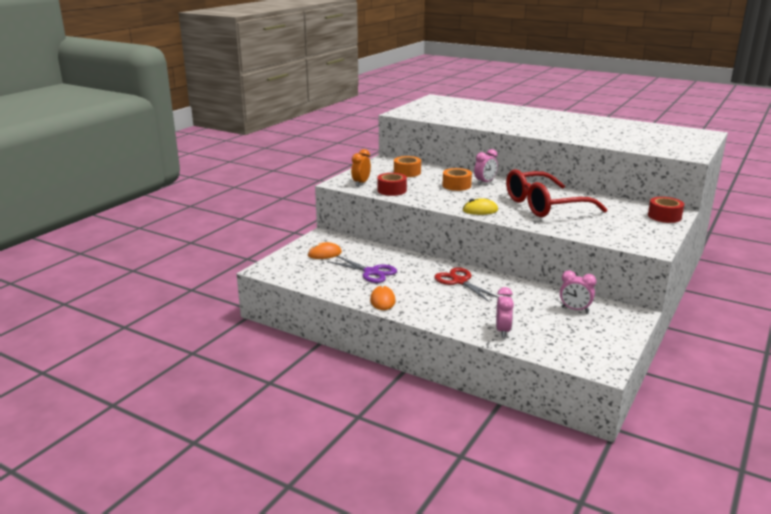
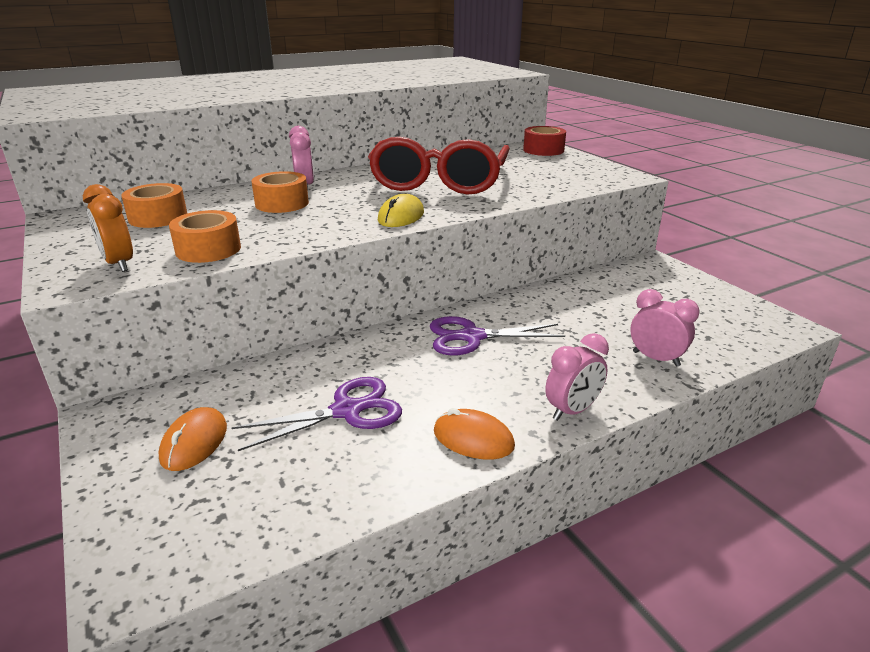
camera: 60 degrees left, 5 degrees up
red tape [377,173,407,196] -> orange tape [169,210,241,263]
red scissors [434,267,498,302] -> purple scissors [430,316,565,356]
pink clock [560,270,596,312] -> pink clock moved to [545,333,609,421]

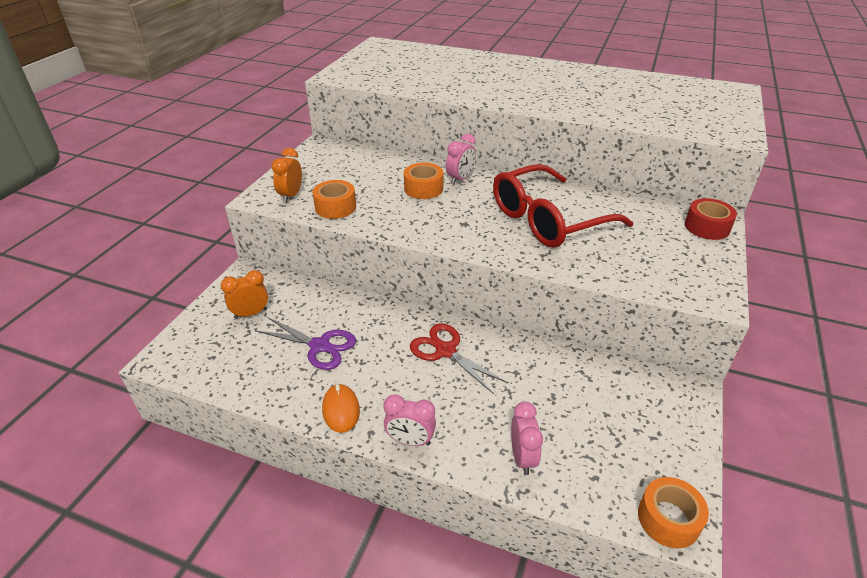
camera: 50 degrees right, 10 degrees up
orange tape [121,183,187,228] -> orange tape moved to [638,477,709,549]
orange mouse [158,407,227,471] -> orange clock [221,270,268,319]
yellow mouse [378,194,424,227] -> none
purple scissors [430,316,565,356] -> red scissors [410,323,508,394]

